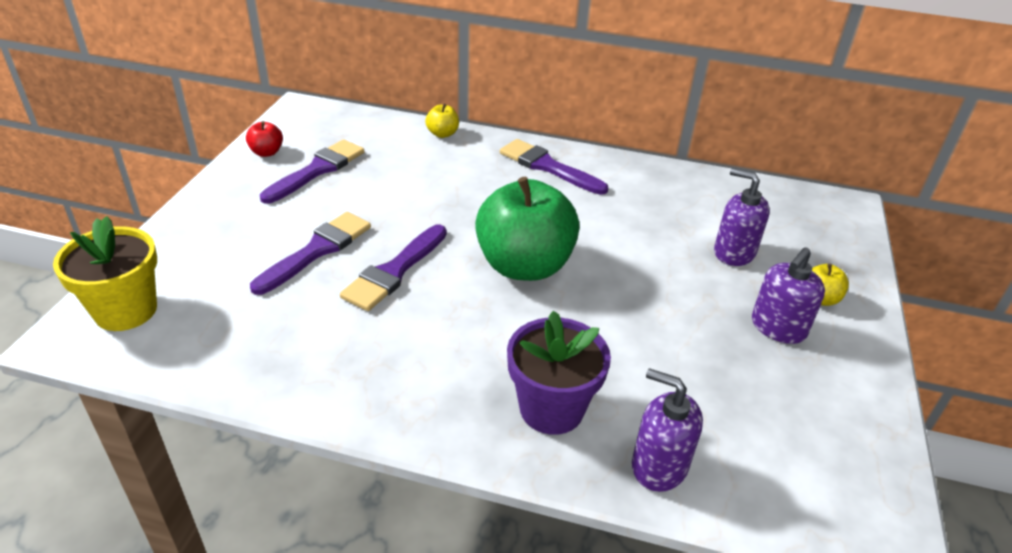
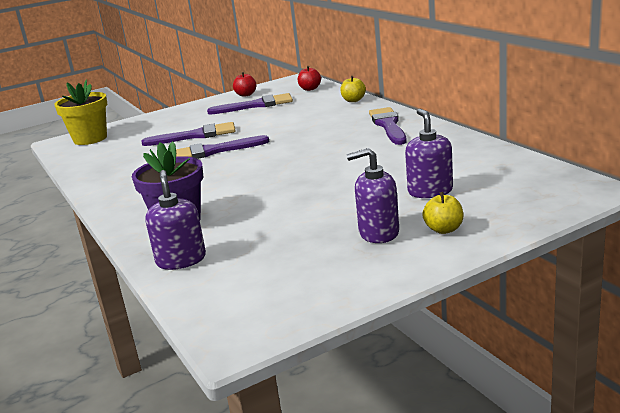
camera: 50 degrees right, 15 degrees down
green apple [475,176,580,281] -> none
none -> red apple [298,66,321,91]

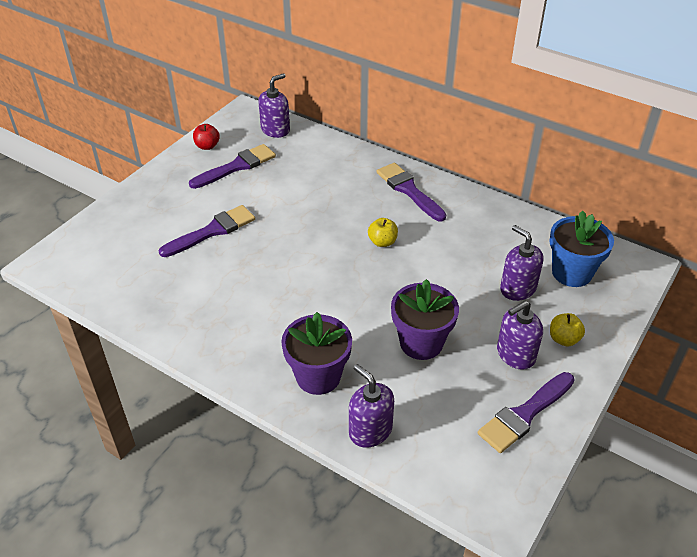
camera: 30 degrees left, 20 degrees up
yellow flower pot [54,80,107,145] -> none
purple brush [176,135,269,159] -> purple brush moved to [478,372,575,453]
red apple [298,66,321,91] -> purple soap dispenser [258,73,290,138]
yellow apple [340,76,366,102] -> yellow apple moved to [368,218,398,247]
none -> purple flower pot [391,279,459,360]
none -> blue flower pot [549,211,614,287]

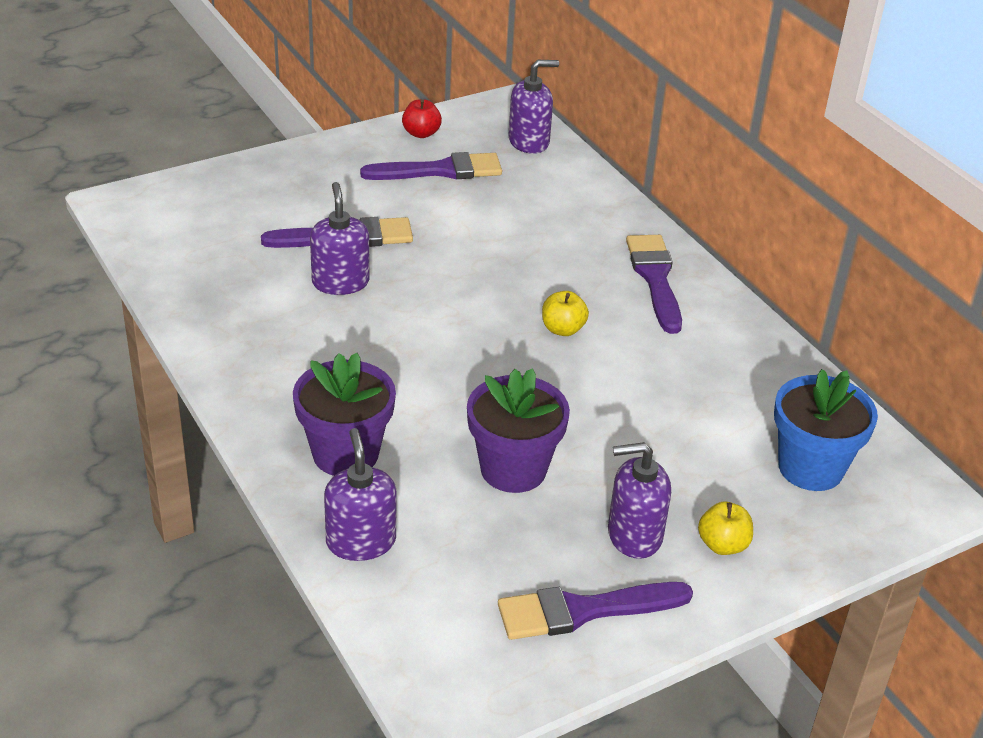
camera: 25 degrees right, 5 degrees down
purple soap dispenser [500,225,543,301] -> purple soap dispenser moved to [310,182,370,295]

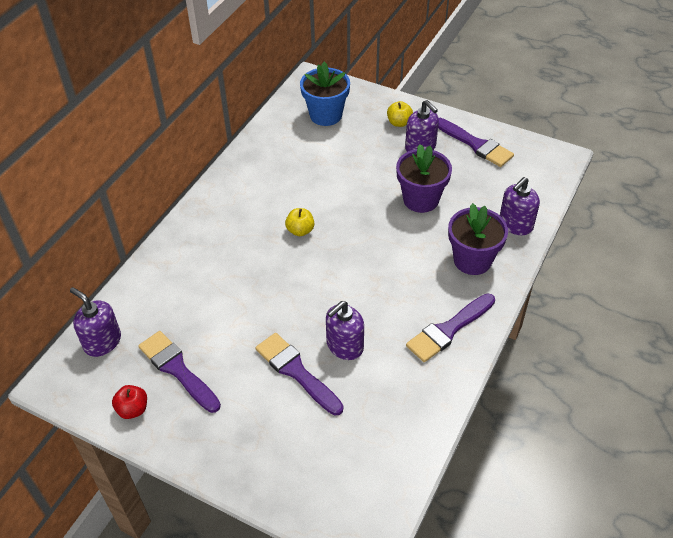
camera: 120 degrees left, 10 degrees up
purple brush [626,235,682,334] -> purple brush moved to [406,293,495,362]

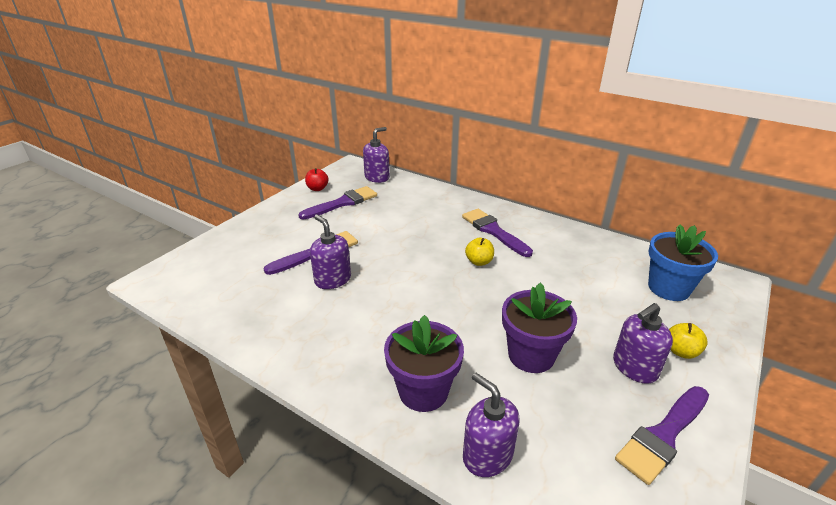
camera: 95 degrees right, 15 degrees down
purple brush [406,293,495,362] -> purple brush moved to [462,209,533,257]

